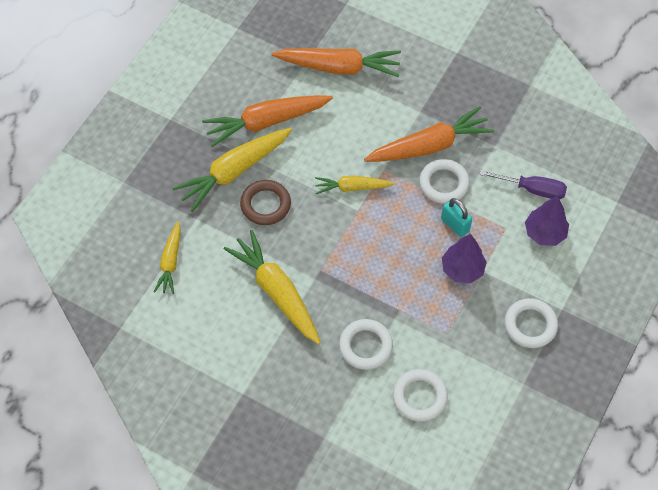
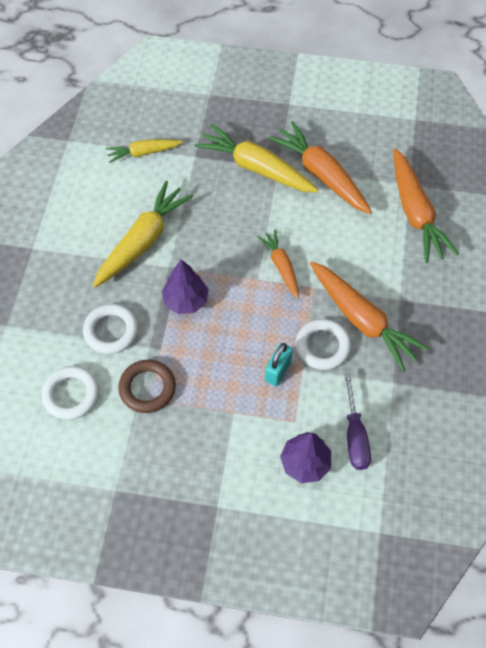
camera: 70 degrees right, 0 degrees up
brown ring [240,180,291,225] -> brown ring moved to [118,360,176,413]
yellow carrot [315,176,394,194] -> orange carrot [257,229,299,299]
purple tree [442,234,487,283] -> purple tree moved to [162,259,208,314]
white ring [505,298,558,348] -> none

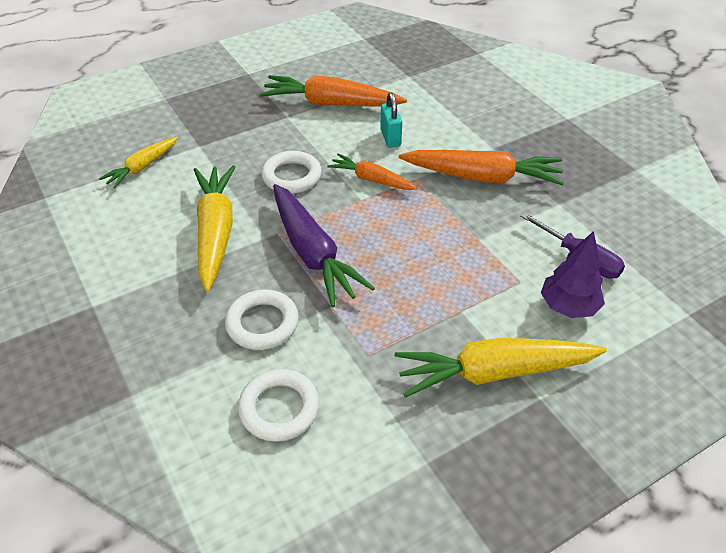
camera: 40 degrees left, 15 degrees down
brown ring [118,360,176,413] -> none
purple tree [162,259,208,314] -> purple carrot [273,184,375,307]
yellow carrot [194,124,318,193] -> yellow carrot moved to [395,338,607,398]
turquoise padlock [265,343,293,386] -> turquoise padlock moved to [380,92,402,148]
white ring [295,319,351,370] -> white ring moved to [261,151,322,194]
orange carrot [393,148,459,263] -> none

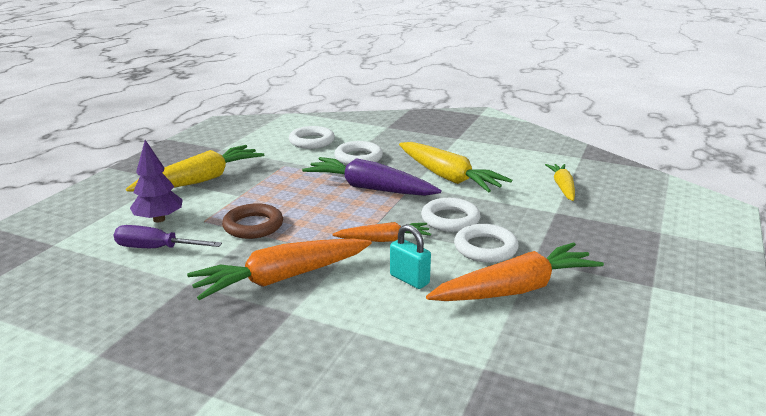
camera: 145 degrees right, 20 degrees down
none -> brown ring [222,203,283,239]
none -> white ring [454,224,519,263]

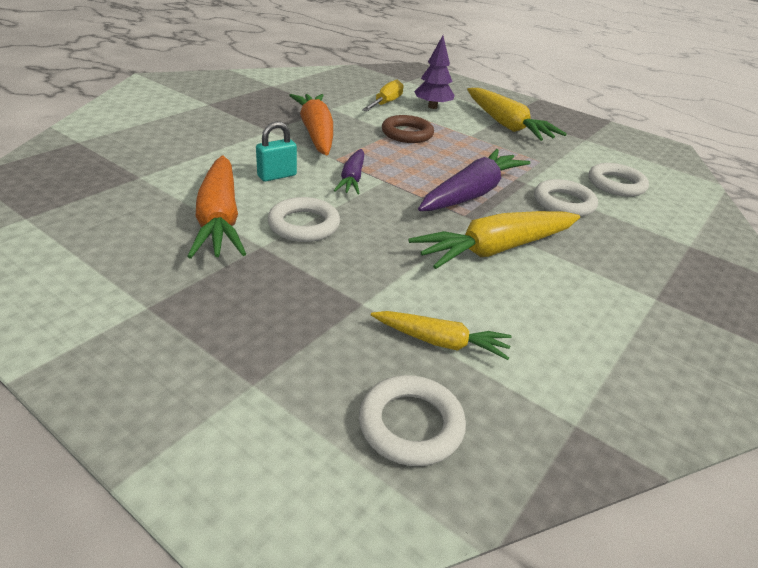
camera: 100 degrees right, 10 degrees up
purple screwdriver [114,225,222,248] -> yellow screwdriver [362,80,404,111]
orange carrot [332,222,431,242] -> purple carrot [334,149,364,195]
white ring [421,198,480,232] -> white ring moved to [359,375,466,466]

